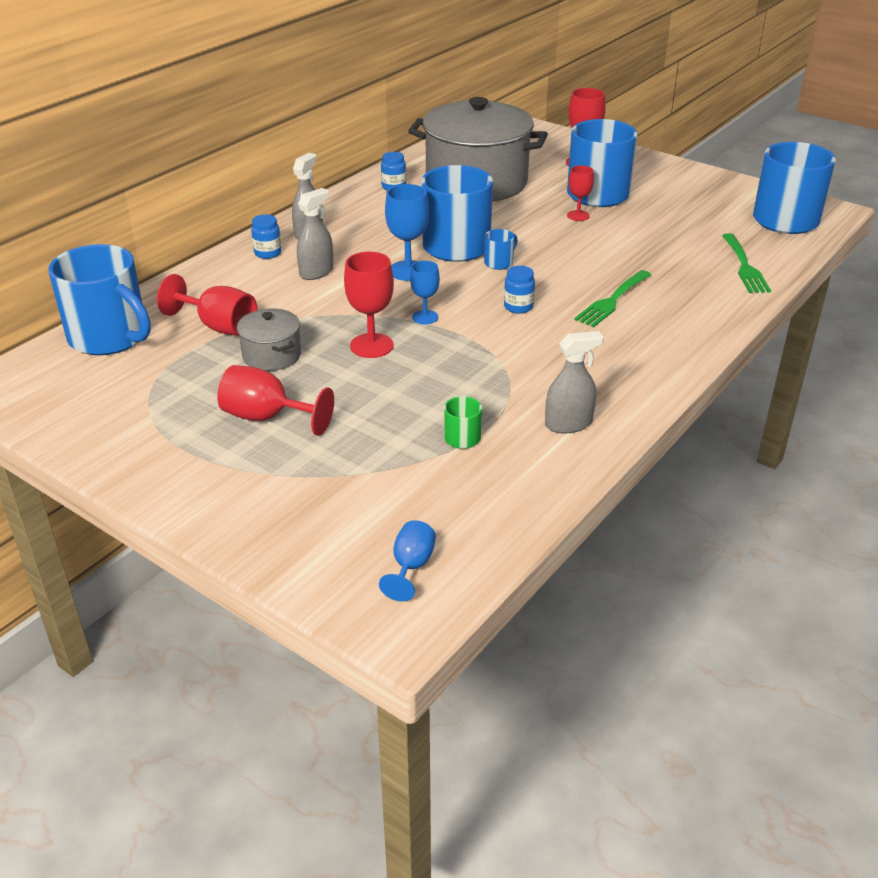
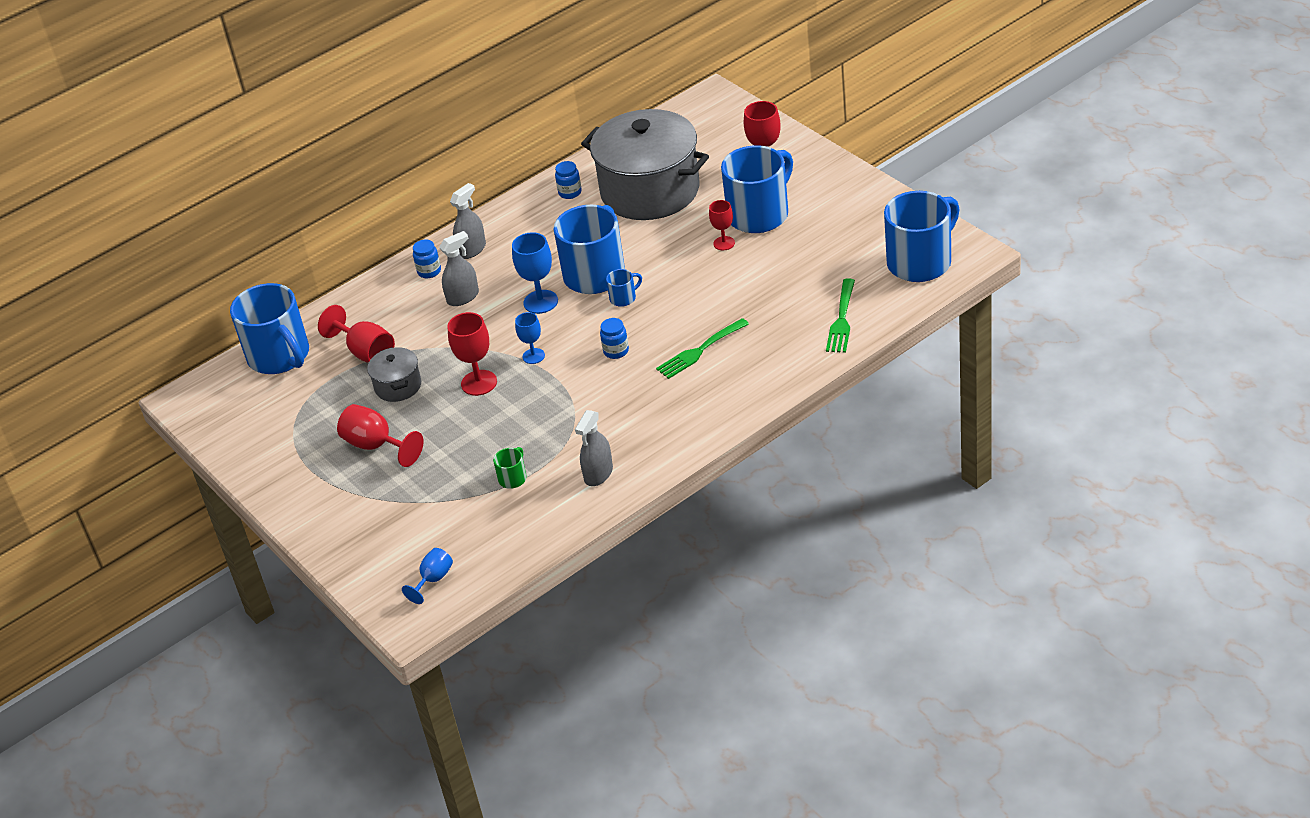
camera: 20 degrees right, 5 degrees up
grey spray bottle [545,331,604,434] -> grey spray bottle turned 120 degrees clockwise [575,410,613,486]

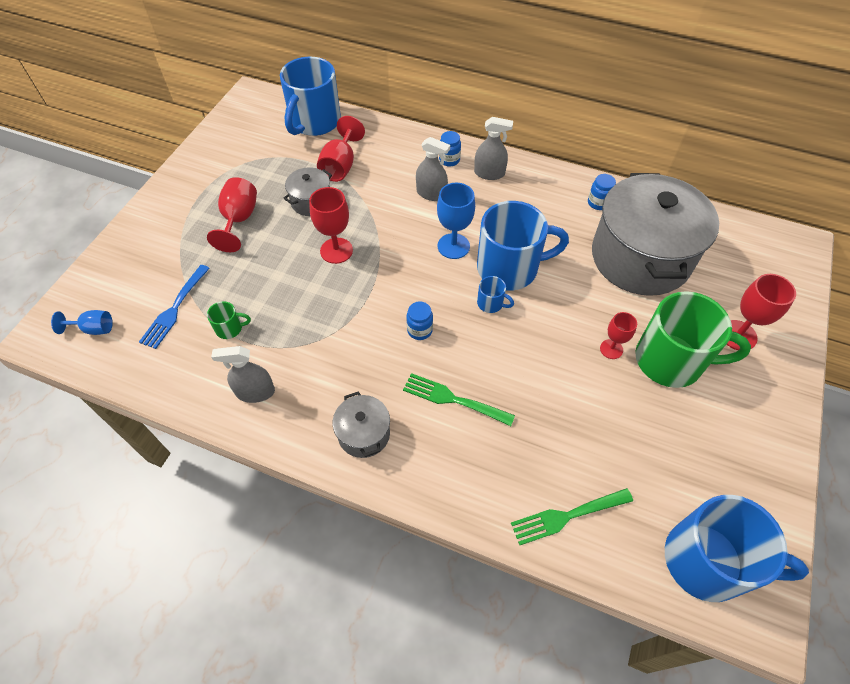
camera: 55 degrees right, 15 degrees up
blue goblet [515,312,545,364] -> none
blue mug [721,145,793,233] -> green mug [635,291,751,388]
none -> blue fork [139,265,210,349]
none -> grey pot [333,391,390,458]

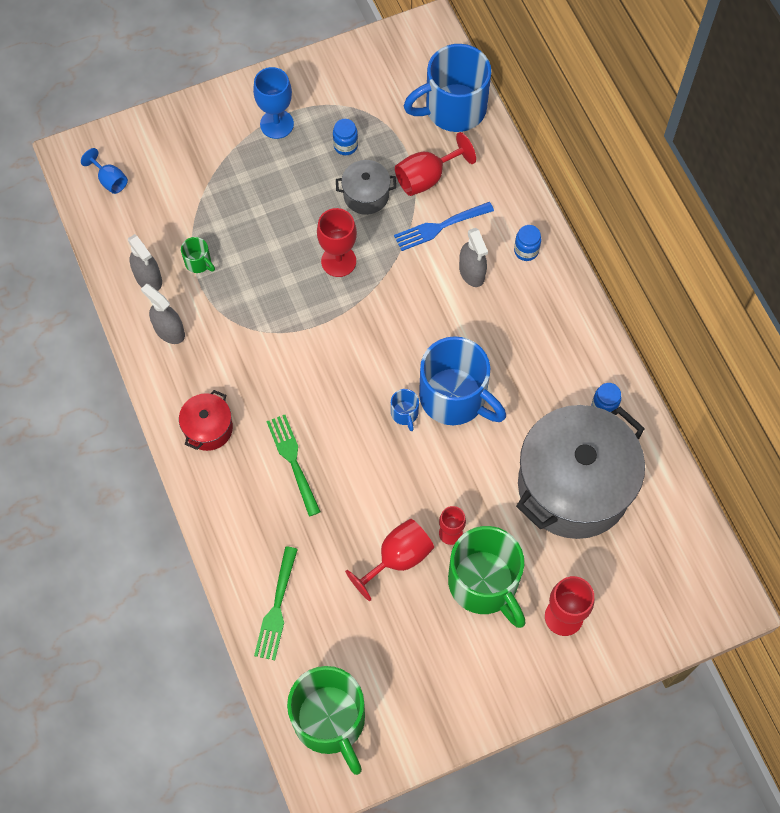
camera: 45 degrees right, 10 degrees up
blue fork [139,265,210,349] -> blue fork moved to [394,202,494,251]
red goblet [207,177,257,252] -> red goblet moved to [345,519,434,601]
grey pot [333,391,390,458] -> red pot [179,390,233,451]
blue jar [407,301,433,340] -> blue jar moved to [333,119,358,155]
blue goblet [437,183,475,259] -> blue goblet moved to [253,67,294,139]
grey spray bottle [474,117,513,180] -> grey spray bottle moved to [128,234,162,291]
green fork [511,488,633,545] -> green fork turned 105 degrees counterclockwise [254,546,298,660]
blue mug [665,495,809,602] -> green mug [287,666,365,775]

